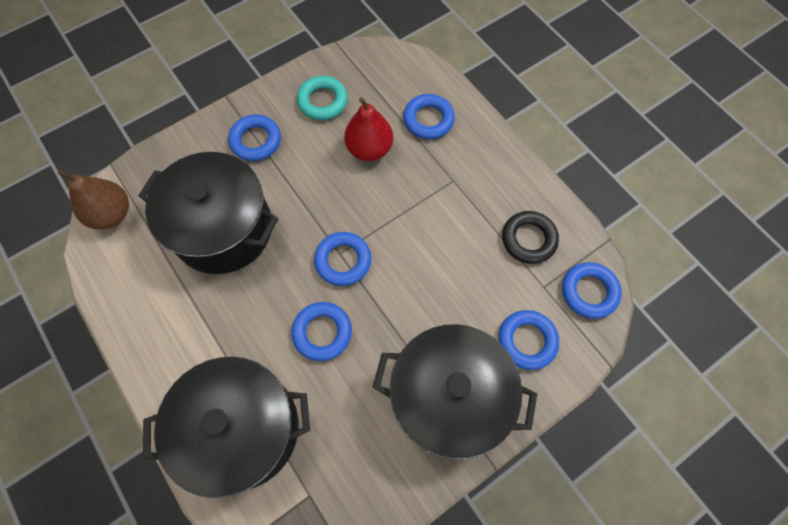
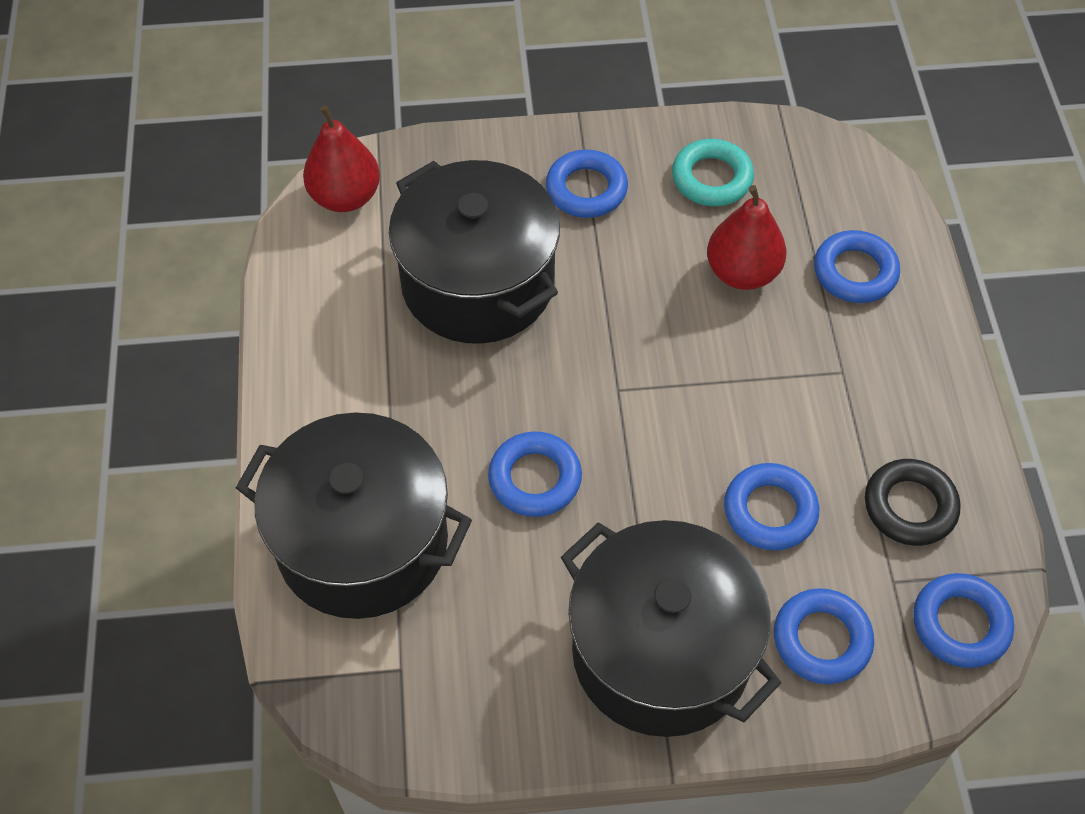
camera: 30 degrees right, 10 degrees down
brown pear [58,169,129,230] -> red pear [303,105,380,212]
blue ring [314,232,371,286] -> blue ring moved to [724,463,819,550]

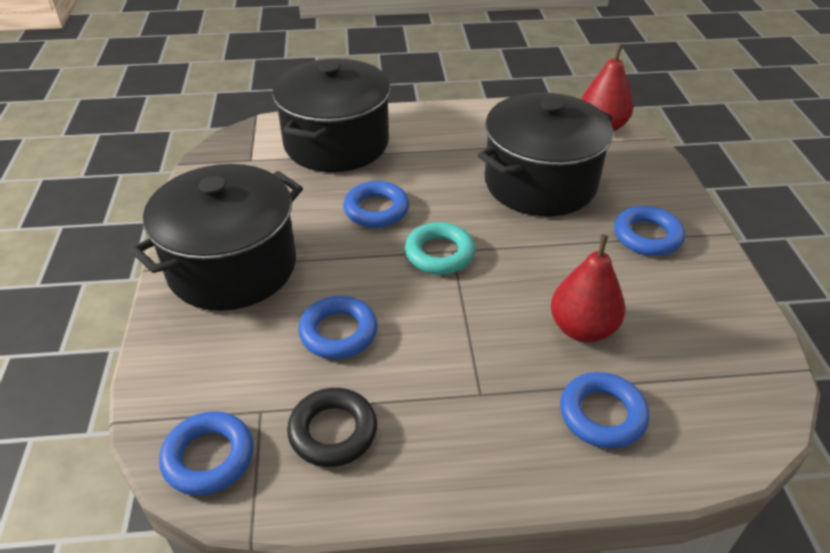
camera: 90 degrees right, 15 degrees down
turquoise ring [672,139,754,206] -> turquoise ring moved to [405,222,475,275]
blue ring [774,588,874,684] -> none

